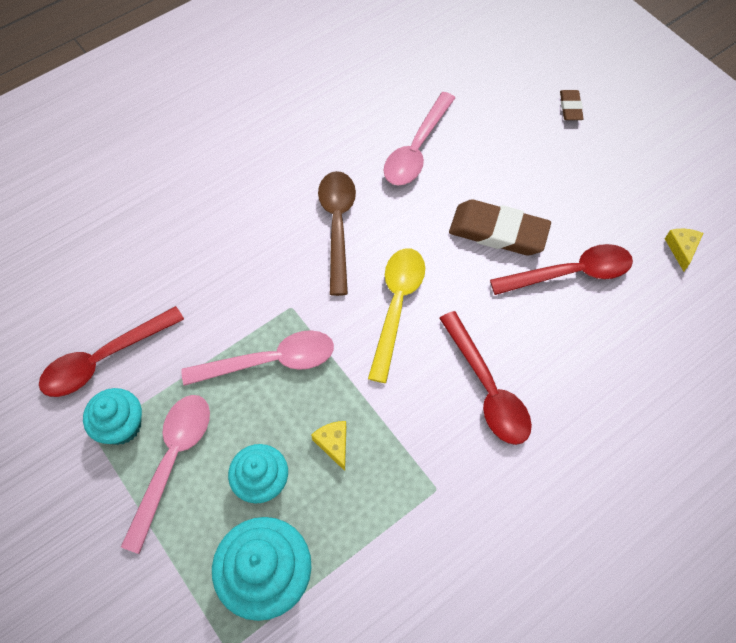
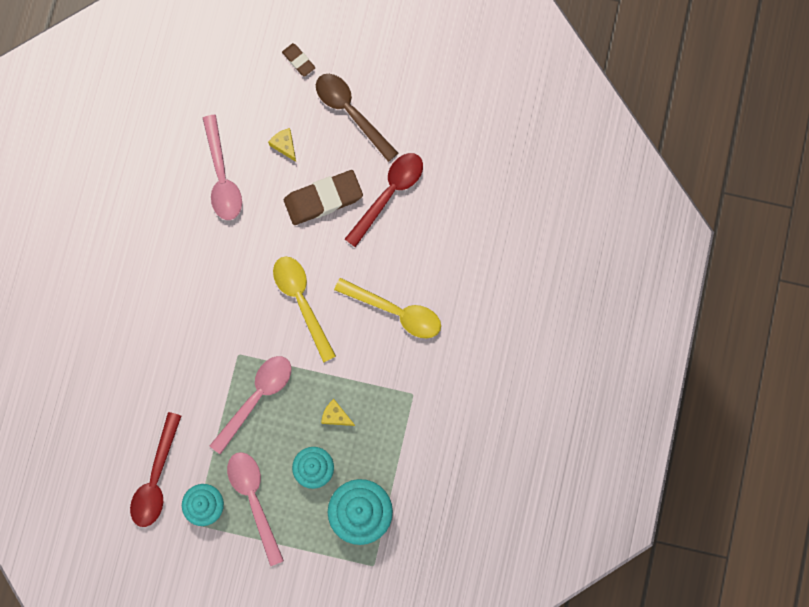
camera: 40 degrees left, 15 degrees up
brown spoon [318,171,356,296] -> brown spoon moved to [316,74,398,162]
red spoon [439,311,532,445] -> yellow spoon [334,278,441,338]
yellow cheese [665,229,703,272] -> yellow cheese moved to [268,128,296,162]

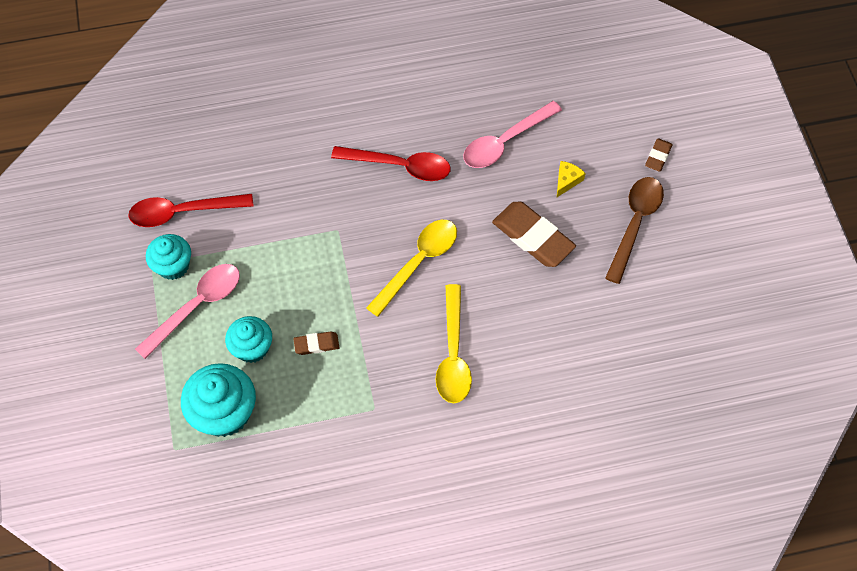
camera: 65 degrees right, 15 degrees down
pink spoon [210,356,292,454] -> none
yellow cheese [321,399,355,426] -> brown eraser [293,332,340,355]
red spoon [345,153,423,247] -> red spoon moved to [331,146,451,181]

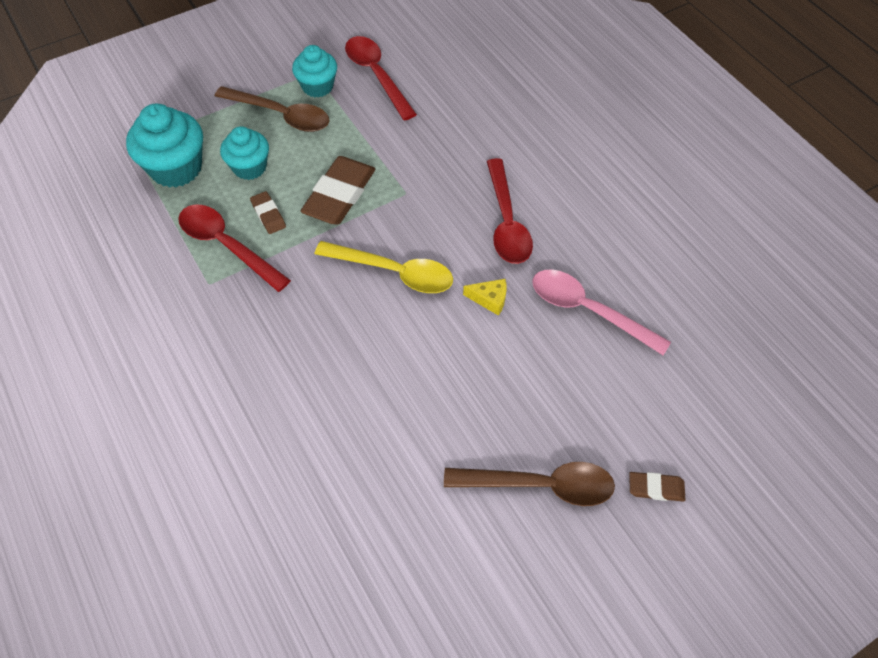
camera: 70 degrees right, 5 degrees down
pink spoon [135,264,240,359] -> brown spoon [215,86,329,132]
yellow spoon [435,284,472,403] -> none
brown eraser [492,202,576,267] -> brown eraser moved to [300,156,375,225]
yellow cheese [557,161,586,197] -> yellow cheese moved to [463,279,507,316]
none -> red spoon [178,204,291,292]

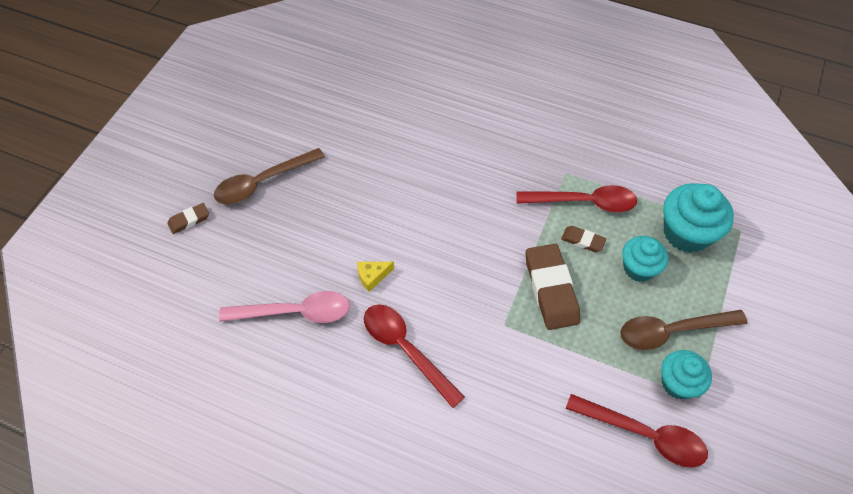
camera: 145 degrees right, 0 degrees up
yellow spoon [315,241,453,293] -> none

